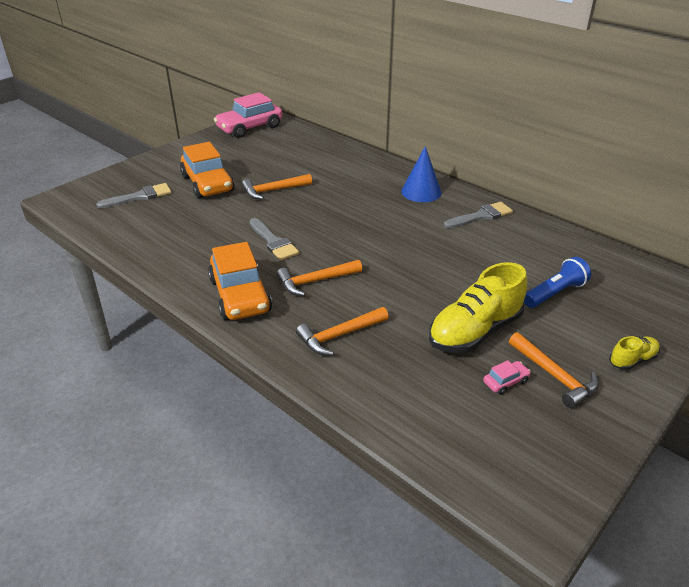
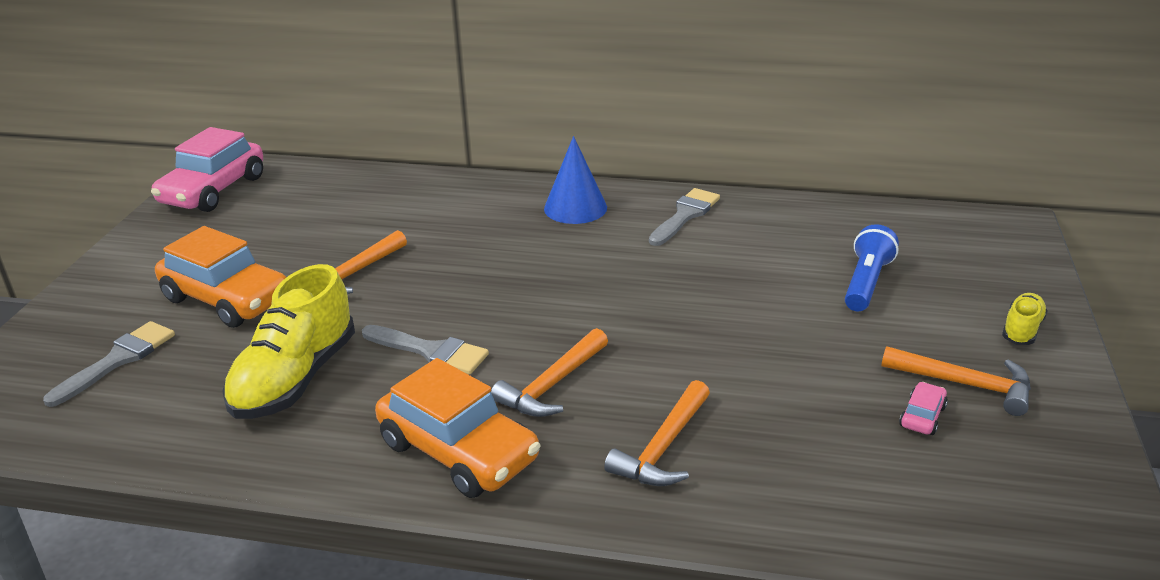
camera: 30 degrees left, 5 degrees down
yellow shoe [429,262,527,353] -> yellow shoe moved to [222,264,355,419]

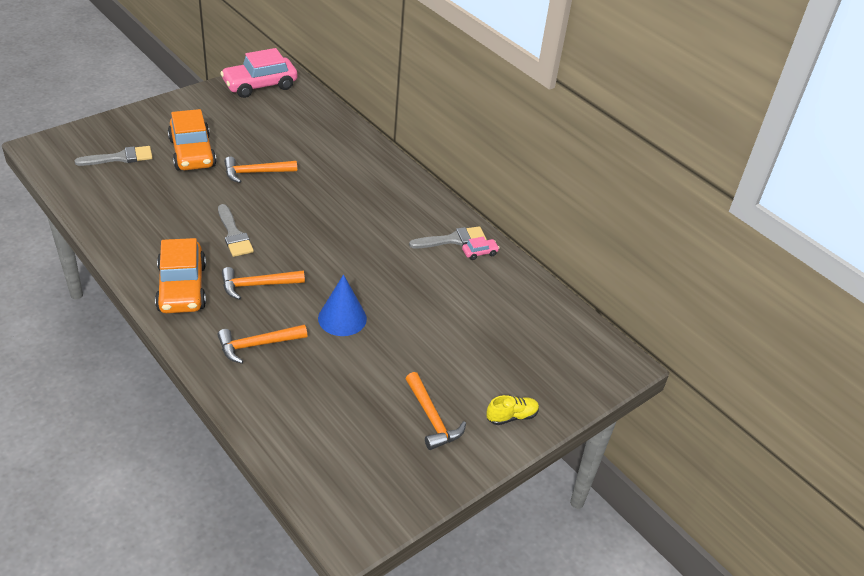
camera: 35 degrees right, 10 degrees up
yellow shoe [222,264,355,419] -> none
blue cone [544,136,607,224] -> blue cone moved to [318,274,367,336]
blue flashlight [845,224,899,311] -> none
pink car [899,382,948,435] -> pink car moved to [462,237,499,260]

